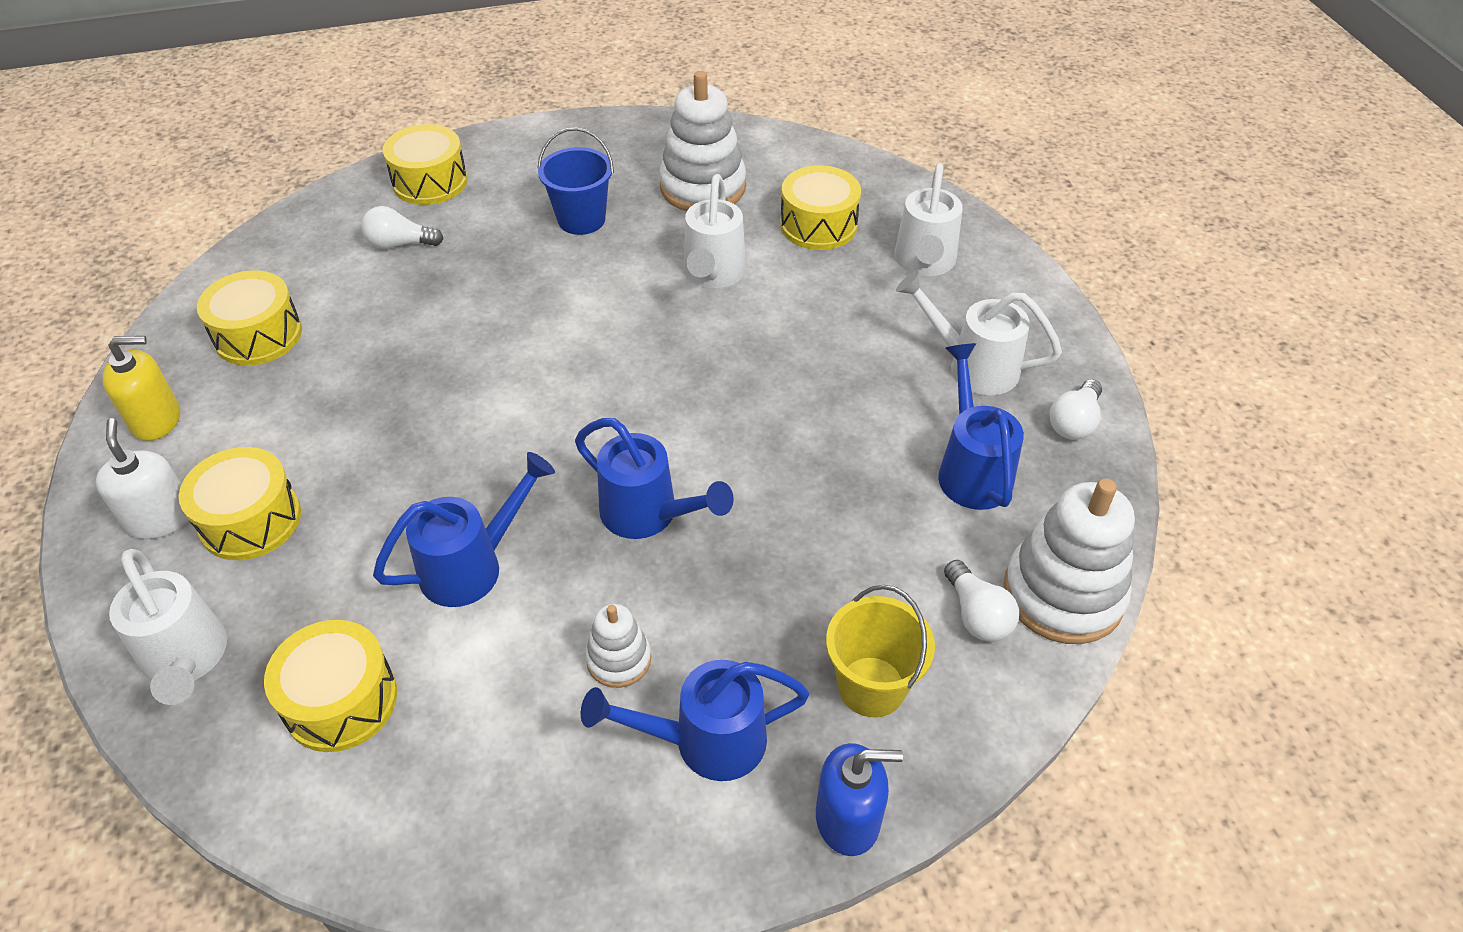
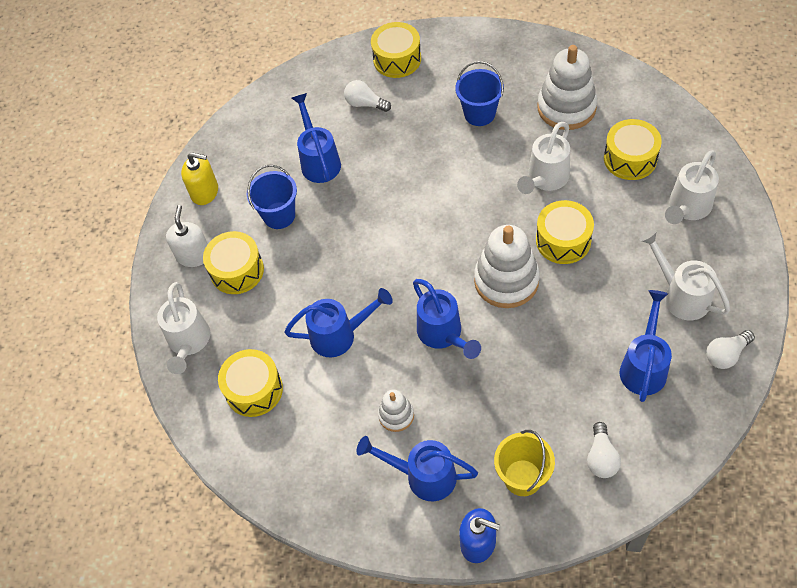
camera: 30 degrees right, 10 degrees up
yellow drum [197,270,302,366] -> yellow drum moved to [536,200,594,264]
white stacking toy [1004,479,1135,644] -> white stacking toy moved to [474,225,540,308]
none -> blue bucket [247,165,297,229]
none -> blue watering can [292,93,341,183]

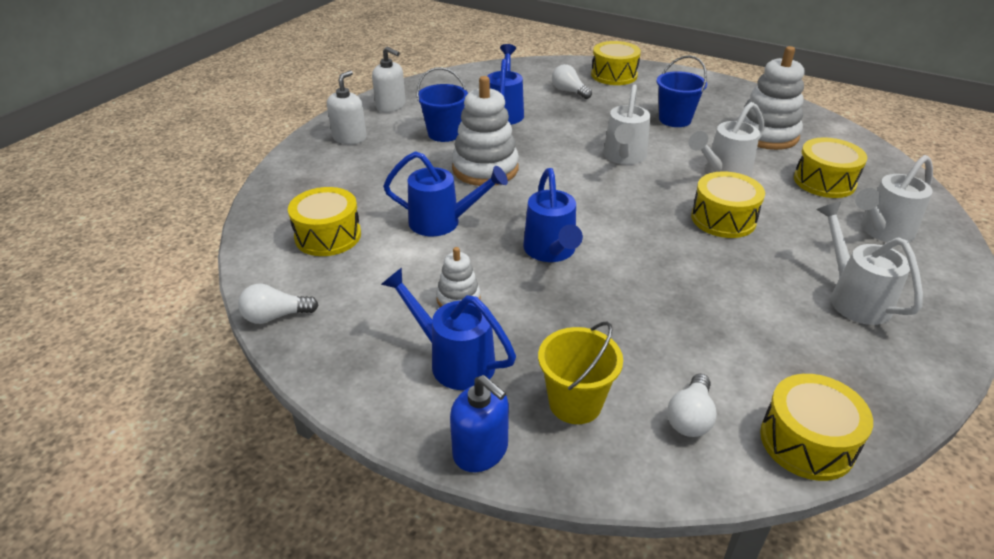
camera: 15 degrees right, 20 degrees down
white watering can [157,282,210,374] -> white watering can moved to [603,85,650,165]
yellow soap dispenser [181,152,218,205] -> white soap dispenser [372,47,406,112]
yellow drum [203,231,264,294] -> yellow drum moved to [760,374,873,481]
white stacking toy [474,225,540,308] -> white stacking toy moved to [452,76,519,186]
blue watering can [620,290,672,402] -> none
white light bulb [706,330,755,369] -> white light bulb moved to [238,284,318,324]

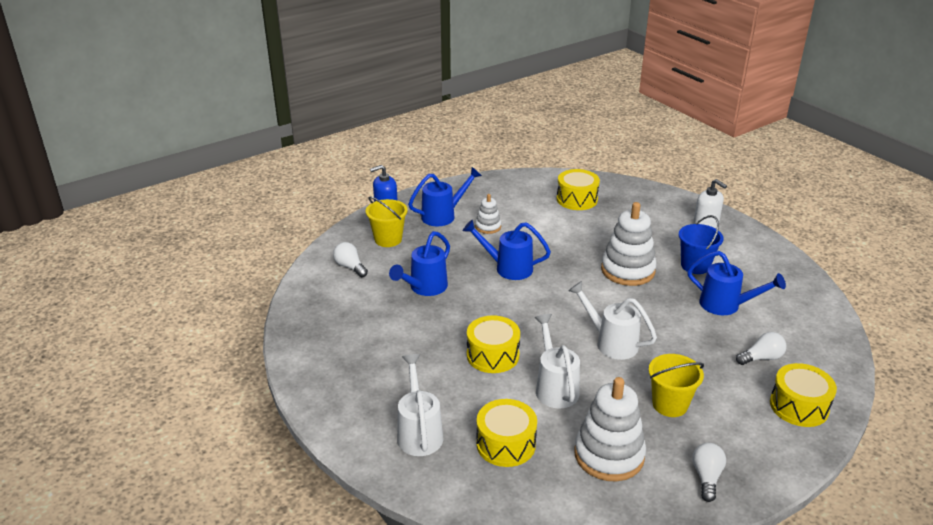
camera: 115 degrees right, 5 degrees down
white light bulb [238,284,318,324] -> white light bulb moved to [692,443,726,502]
white soap dispenser [372,47,406,112] -> none
blue watering can [383,151,508,236] -> blue watering can moved to [389,231,450,296]
blue bucket [657,55,707,127] -> yellow bucket [649,354,704,417]
yellow drum [760,374,873,481] -> none
white watering can [817,202,923,325] -> none

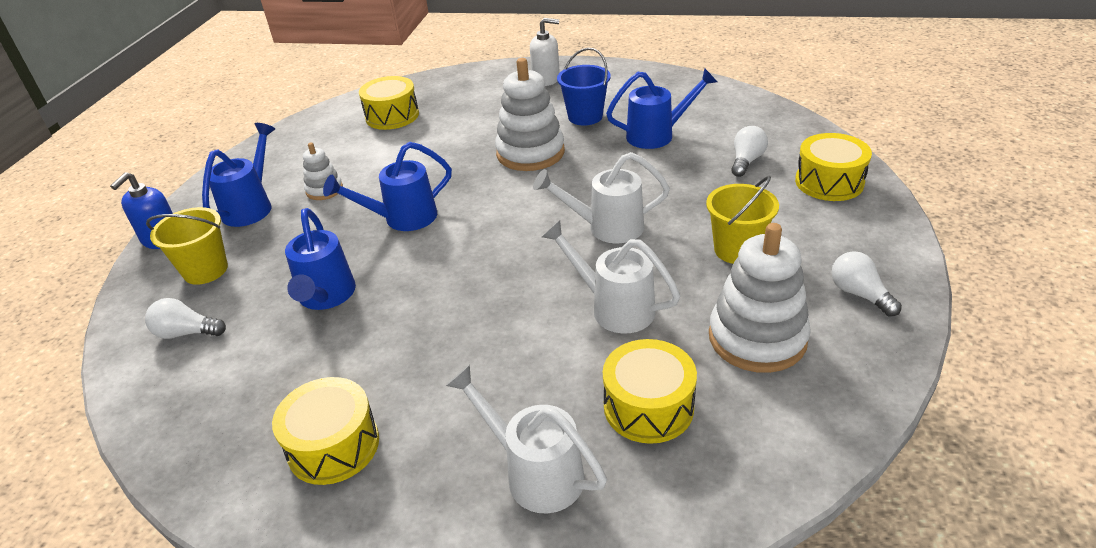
camera: 40 degrees left, 5 degrees up
yellow drum [467,315,520,373] -> yellow drum moved to [272,377,379,485]

